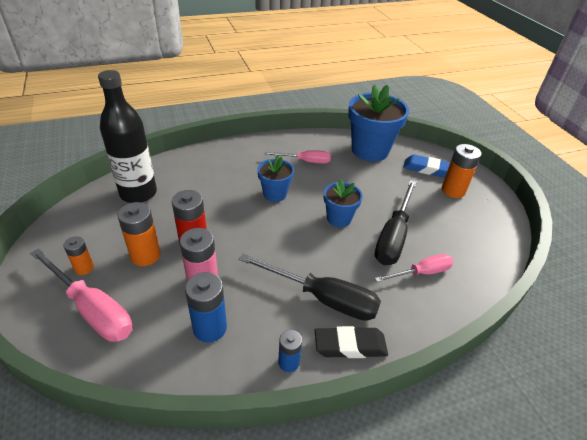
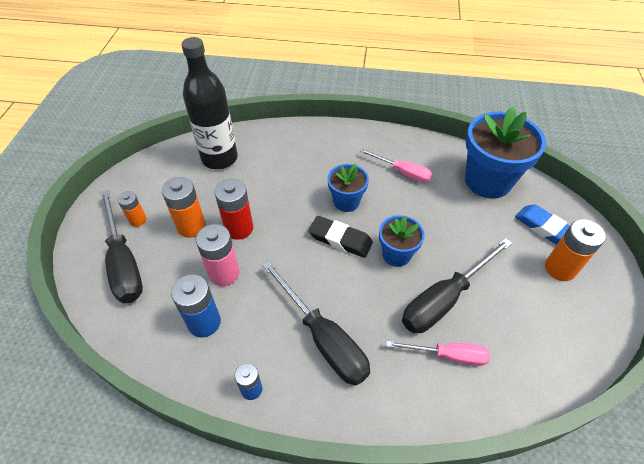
camera: 30 degrees right, 10 degrees up
pink screwdriver [30,248,133,342] -> black screwdriver [100,190,143,303]
black eraser [315,326,388,358] -> black eraser moved to [308,216,373,258]

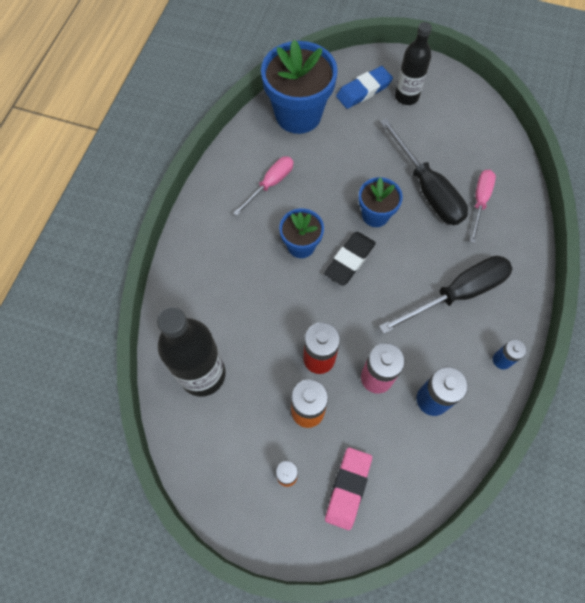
camera: 80 degrees left, 15 degrees up
black screwdriver [100,190,143,303] -> pink eraser [325,447,372,530]
orange battery [545,219,606,281] -> black bottle [395,22,432,105]

